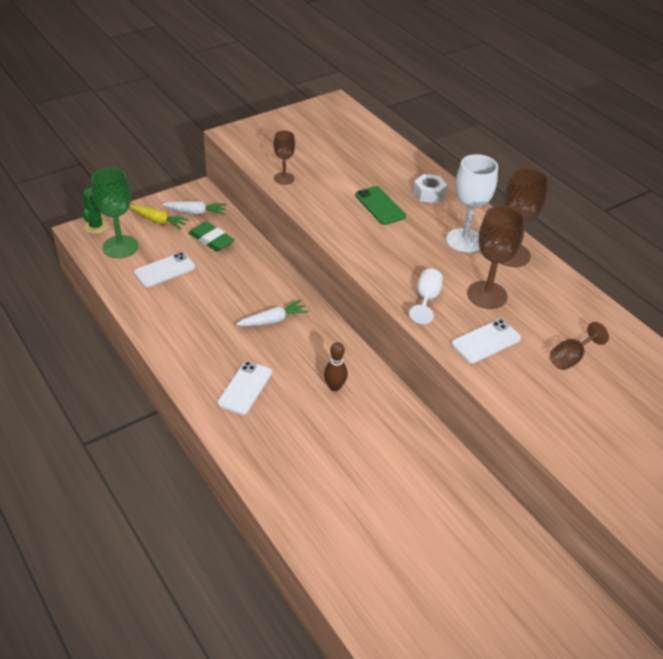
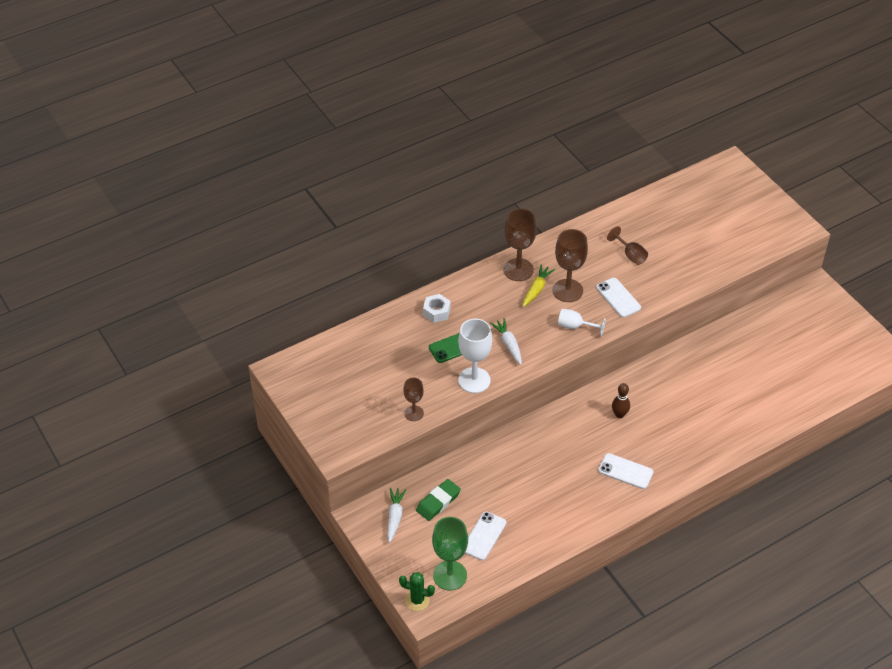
camera: 85 degrees left, 5 degrees up
yellow carrot [129,205,190,229] -> yellow carrot moved to [523,264,555,307]
white phone [134,252,195,287] -> white phone turned 60 degrees clockwise [465,511,507,561]
white carrot [236,300,309,326] -> white carrot moved to [490,318,522,365]
white goblet [446,154,498,253] -> white goblet moved to [458,319,492,393]

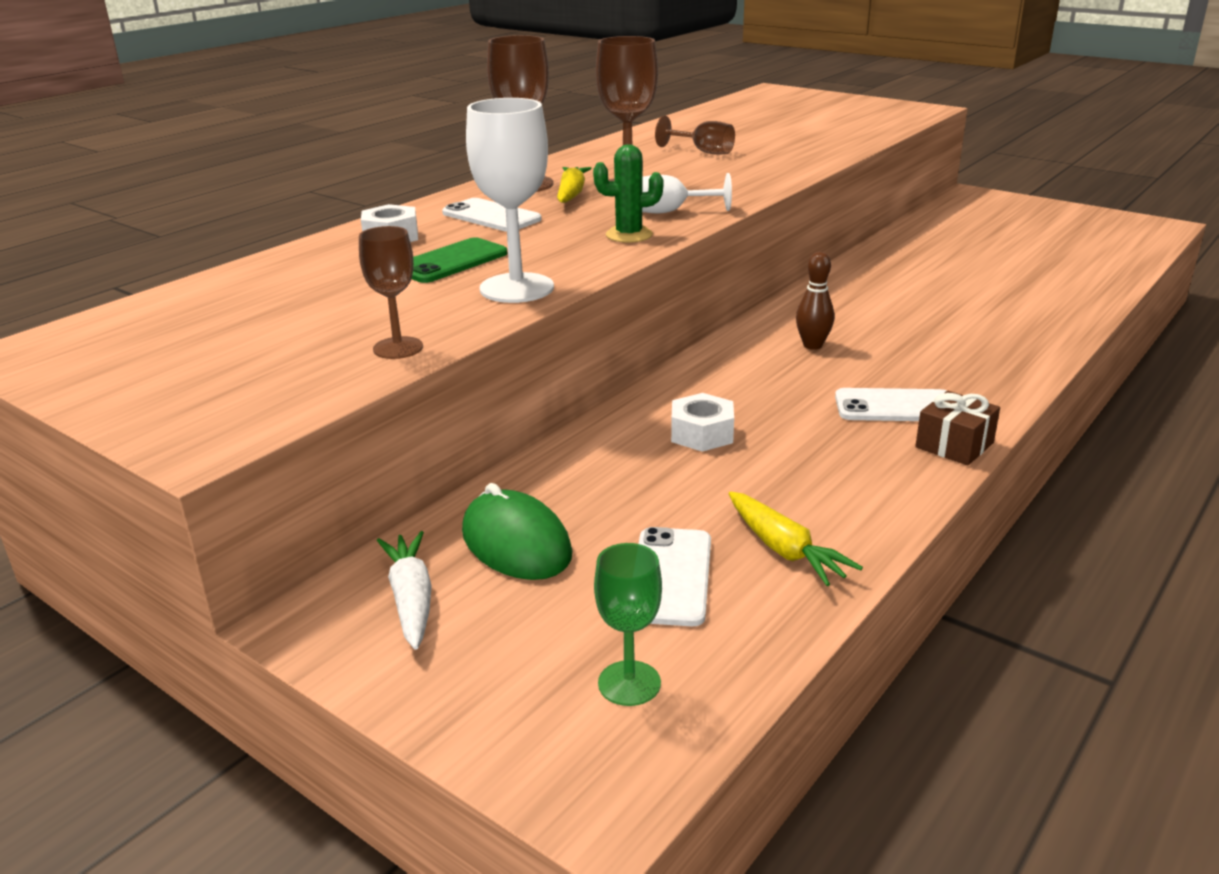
camera: 20 degrees left, 20 degrees down
green cactus [399,572,435,611] -> green cactus moved to [593,144,663,243]
green eraser [416,479,461,521] -> green mouse [462,483,572,580]
green goblet [432,517,468,590] -> green goblet [594,543,662,706], size x0.59
white carrot [490,318,522,365] -> none
white phone [596,278,641,318] -> white phone moved to [442,198,542,232]
none -> white nut [671,393,734,452]
none -> yellow carrot [729,492,863,586]
none -> brown gift [915,391,1000,466]

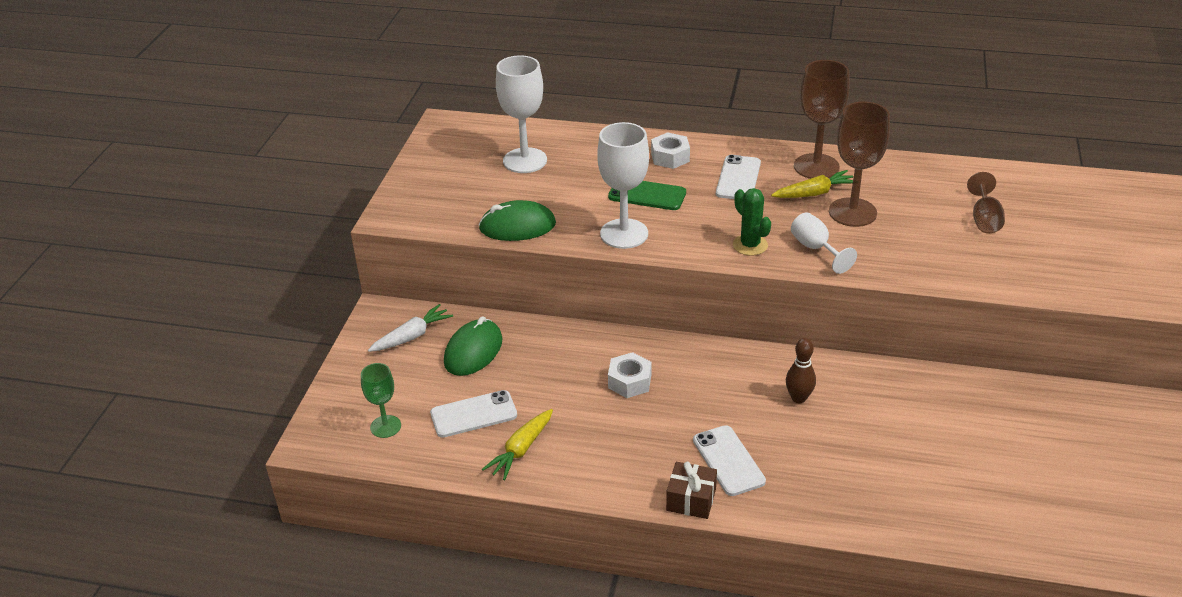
camera: 65 degrees right, 10 degrees up
brown goblet [359,226,423,359] -> green mouse [479,200,556,241]
none -> white goblet [496,55,547,173]

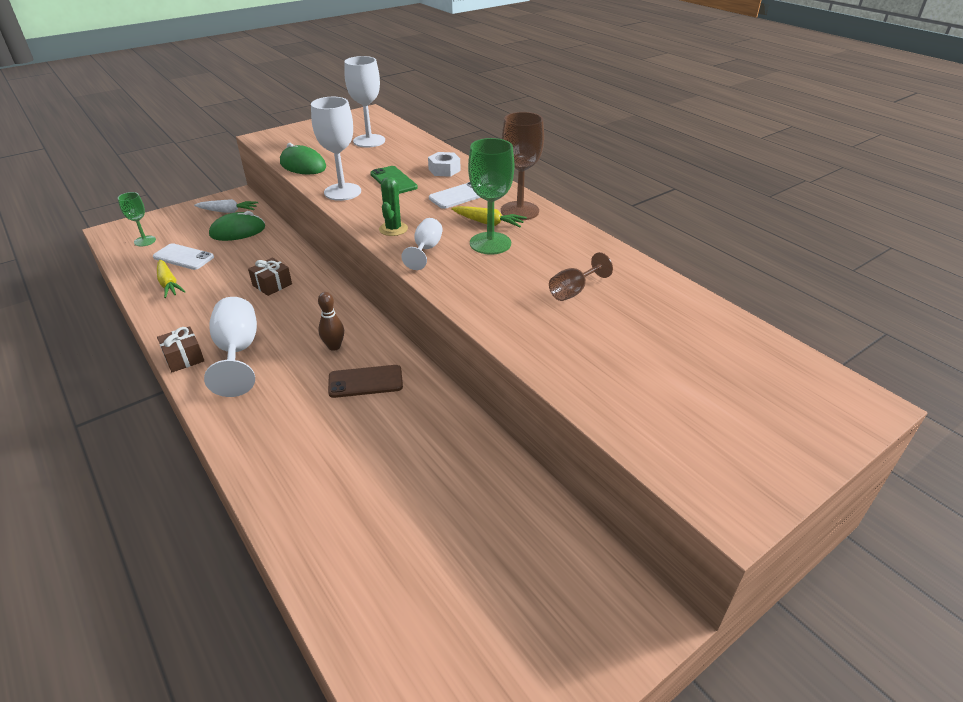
camera: 40 degrees right, 0 degrees up
yellow carrot [482,409,553,480] -> yellow carrot turned 105 degrees counterclockwise [157,260,186,298]
white nut [608,352,651,398] -> brown gift [248,258,292,296]
white phone [693,425,766,496] -> white goblet [204,297,257,397]
brown goblet [829,102,890,227] -> green goblet [468,138,514,255]
none -> brown phone [328,365,403,398]

